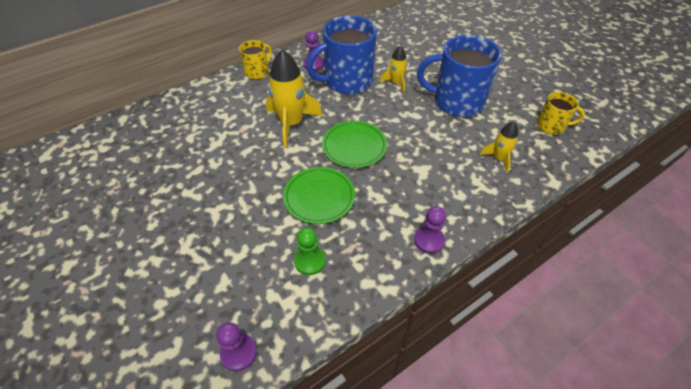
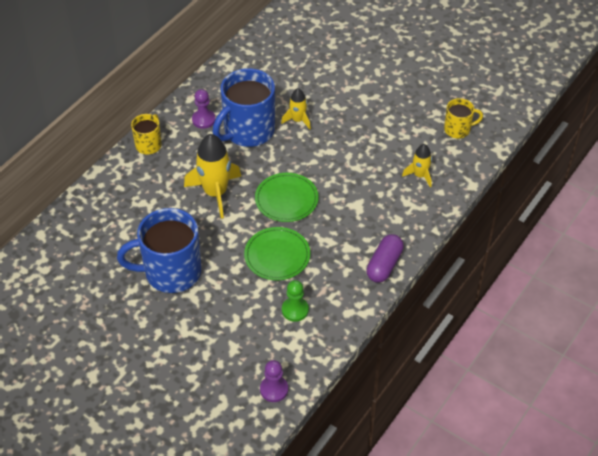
camera: 20 degrees left, 0 degrees up
purple pawn [414,206,446,254] -> purple capsule [366,234,404,283]
blue mug [417,35,502,117] -> blue mug moved to [117,208,201,293]

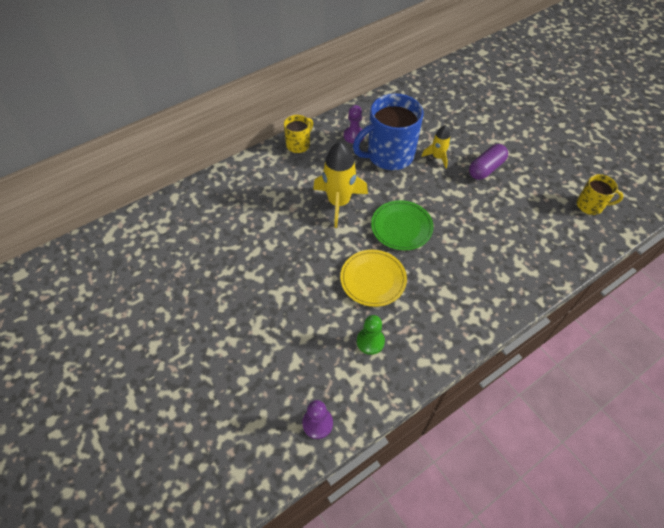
camera: 20 degrees right, 5 degrees up
blue mug [117,208,201,293] -> none
green plate [244,227,310,280] -> yellow plate [340,250,407,307]
purple capsule [366,234,404,283] -> purple capsule moved to [469,144,508,180]
yellow rocket [402,144,432,188] -> none

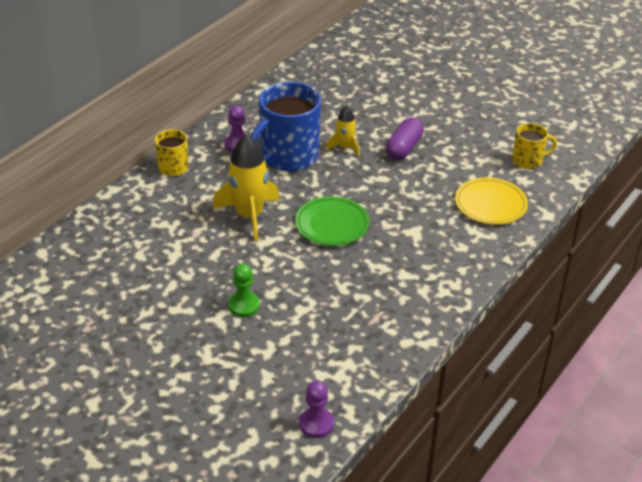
camera: 20 degrees left, 15 degrees down
yellow plate [340,250,407,307] -> yellow plate moved to [455,177,528,225]
green pawn [357,315,385,355] -> green pawn moved to [228,264,260,317]

